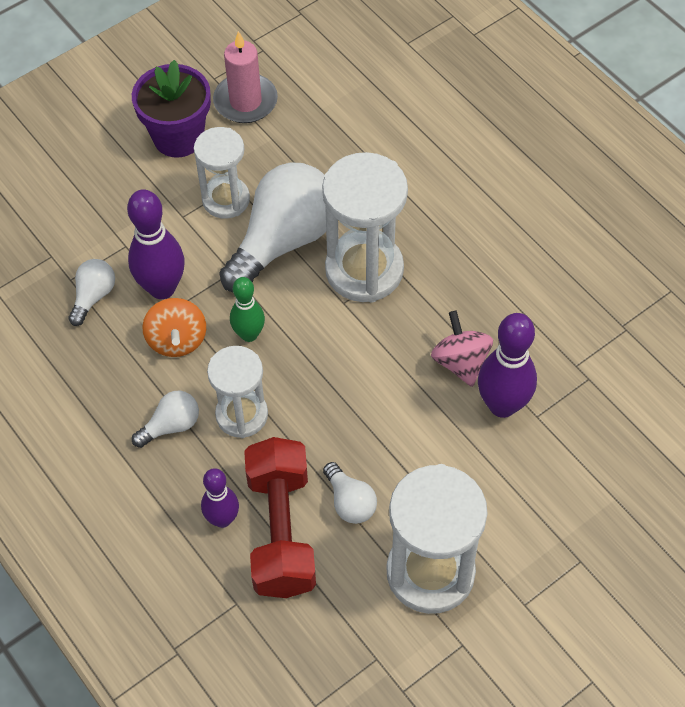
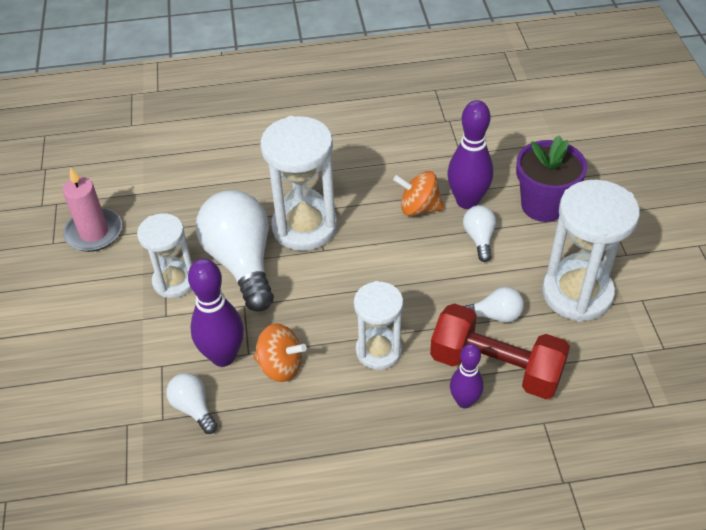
camera: 60 degrees left, 10 degrees down
purple flower pot [132,60,211,158] -> purple flower pot moved to [516,135,587,222]
white light bulb [132,391,199,448] -> white light bulb moved to [463,205,496,262]
green bowling pin [230,277,265,342] -> none
pink spinning top [431,311,493,387] -> orange spinning top [393,171,444,216]

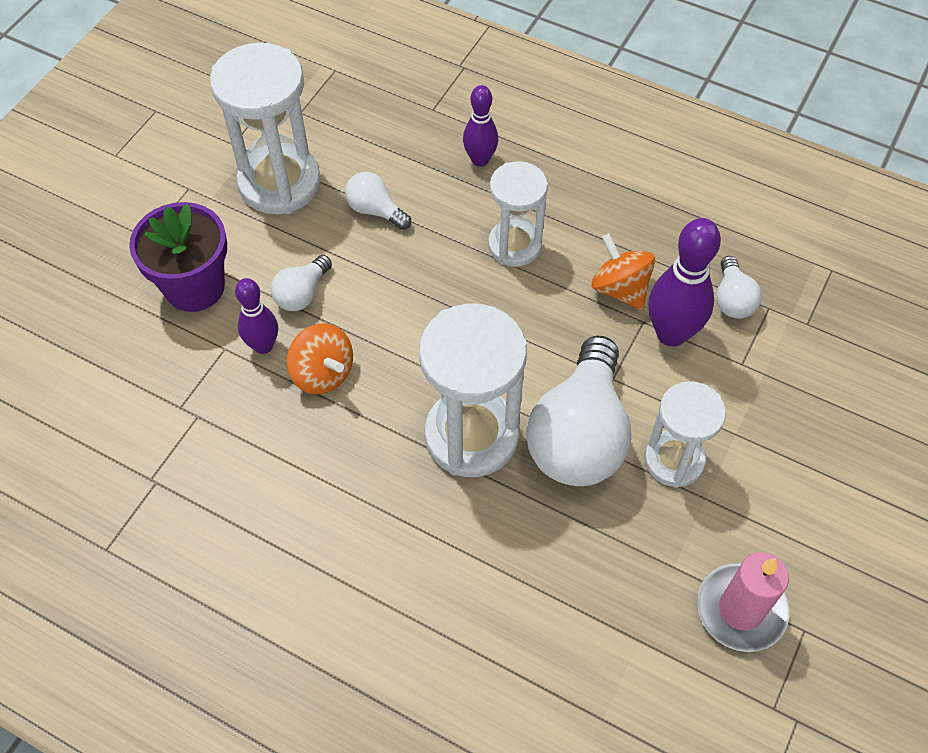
camera: 145 degrees left, 10 degrees up
red dumbbell [430,303,570,399] -> none
purple bowling pin [447,100,493,209] -> purple bowling pin [235,278,278,354], size x0.62

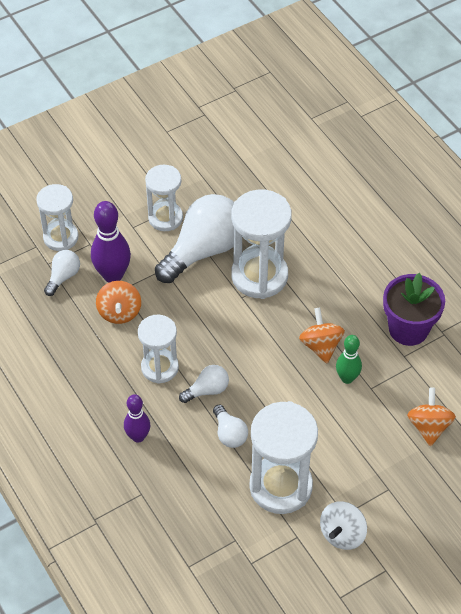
camera: 150 degrees left, 5 degrees down
purple flower pot [129,202,227,312] -> purple flower pot moved to [383,273,445,346]
purple bowling pin [235,278,278,354] -> green bowling pin [336,335,362,384]
white light bulb [271,255,332,311] -> white light bulb moved to [179,365,229,403]
pink candle [697,552,789,652] -> none
none -> white hourglass [36,184,78,251]
none -> white spinning top [320,502,367,550]
none -> orange spinning top [407,387,456,447]

